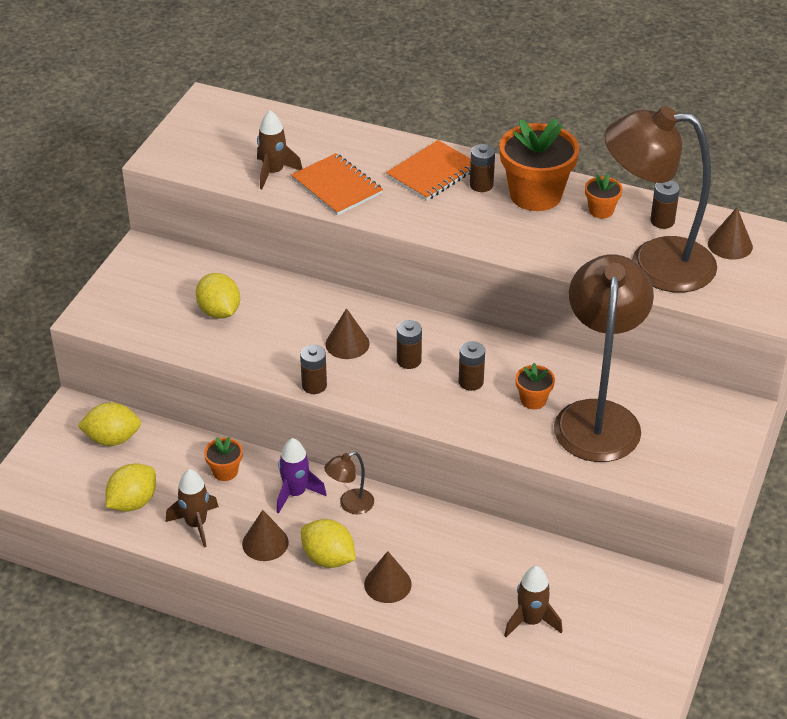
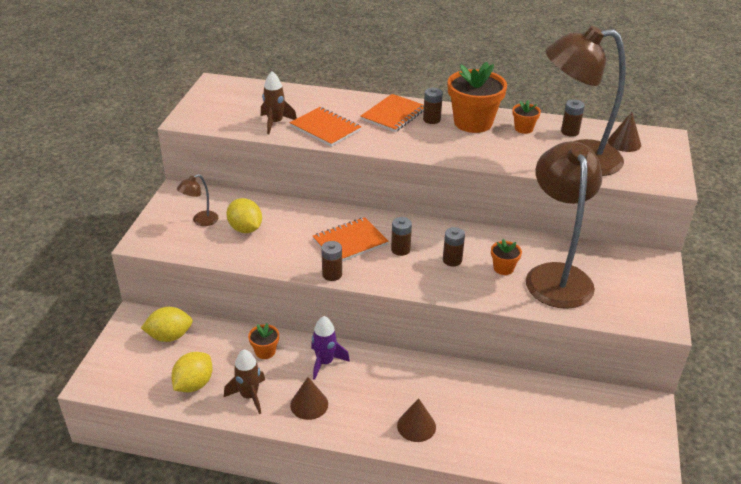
camera: 10 degrees left, 5 degrees down
yellow lemon [301,519,356,568] -> none
brown lamp [324,451,374,514] -> brown lamp moved to [177,174,218,226]
brown cone [326,308,370,359] -> orange notebook [312,217,388,261]
brown rocket [504,566,563,637] -> none

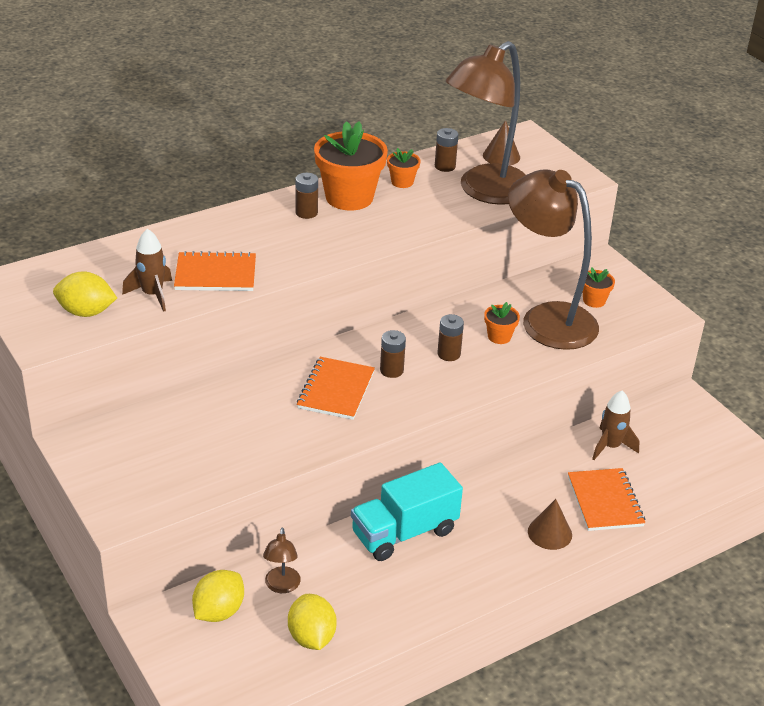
camera: 45 degrees left, 0 degrees up
brown lamp [177,174,218,226] -> brown lamp moved to [263,528,301,593]
brown rocket [224,349,265,414] -> brown rocket moved to [592,391,639,460]
yellow lemon [226,198,262,233] -> yellow lemon moved to [53,271,117,317]
orange flower pot [248,323,279,359] -> orange flower pot moved to [583,267,615,308]
brown cone [290,377,328,420] -> none
purple rocket [311,316,350,380] -> turquoise truck [351,463,463,561]
brown battery [321,241,342,281] -> none
orange notebook [360,94,424,132] -> orange notebook moved to [568,468,645,531]

